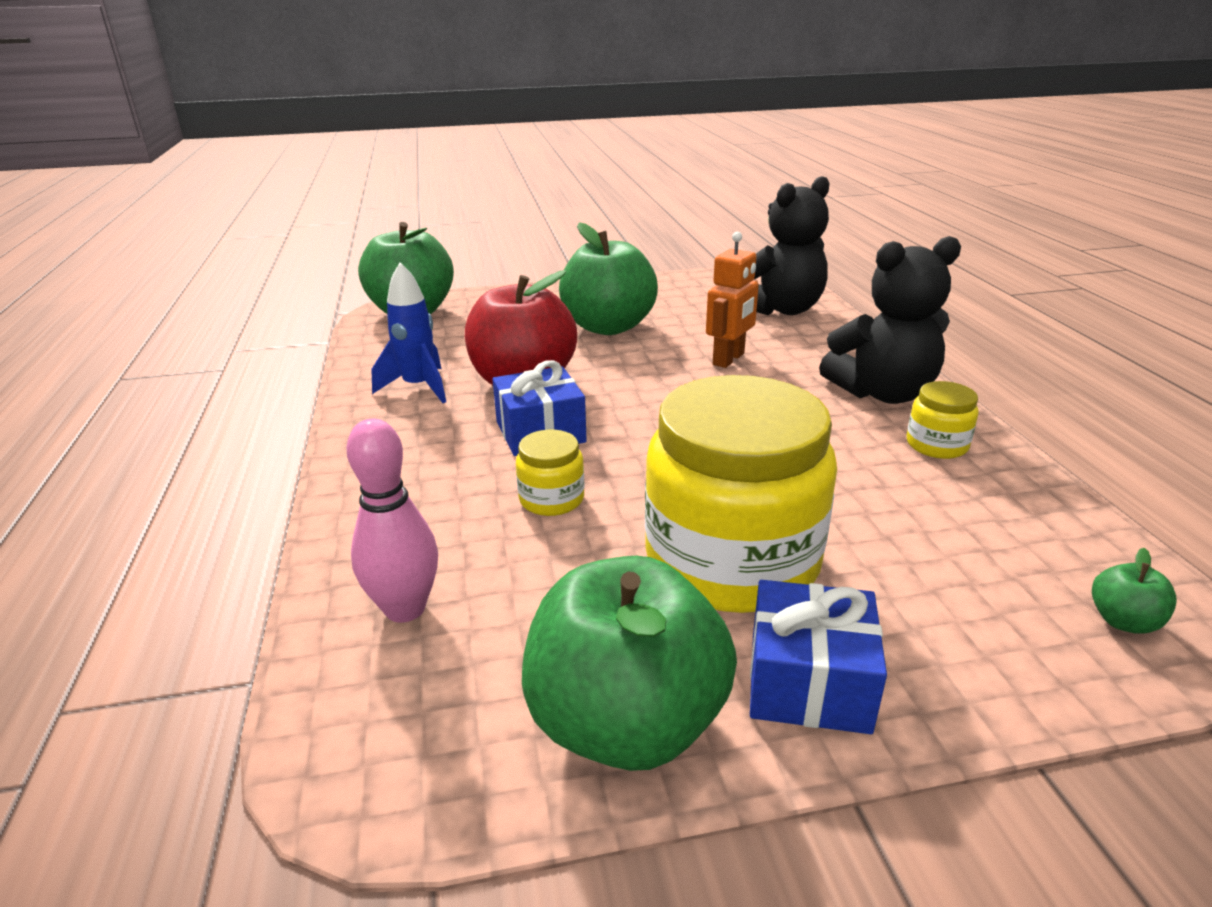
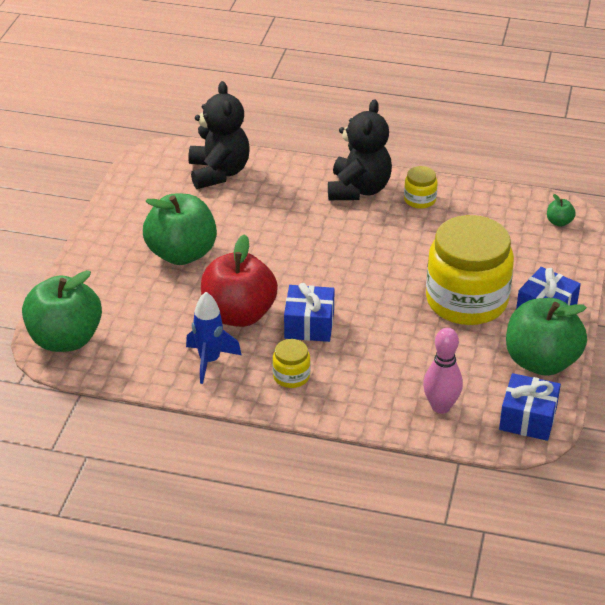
camera: 65 degrees left, 10 degrees up
yellow jar [516,430,584,516] -> yellow jar moved to [273,339,311,388]
orange robot [706,232,759,368] -> none
none -> blue gift [499,373,561,441]

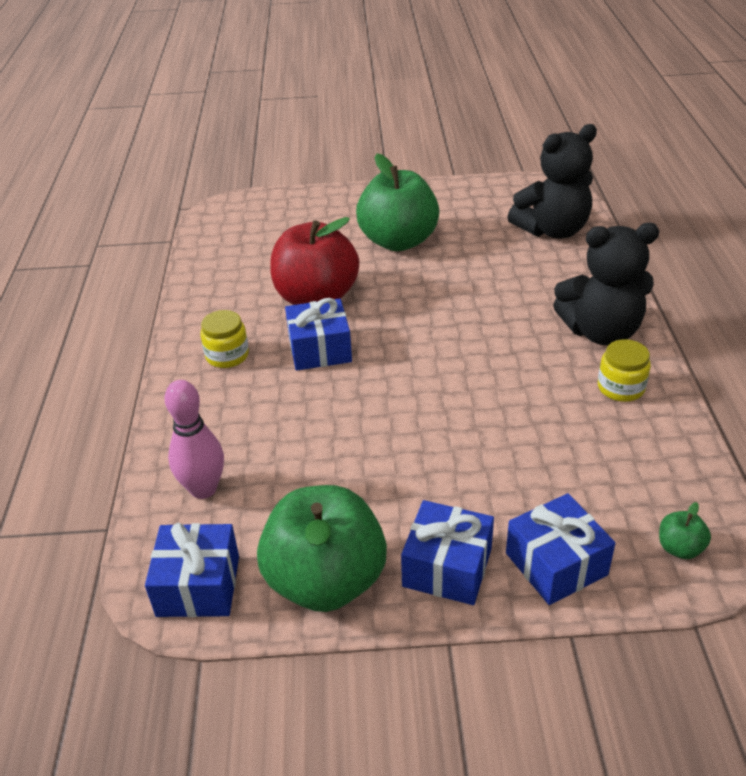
camera: 75 degrees right, 0 degrees up
green apple [22,270,102,352] -> none
blue rocket [186,292,242,384] -> none
yellow jar [426,215,514,325] -> none
none -> blue gift [506,493,615,605]

